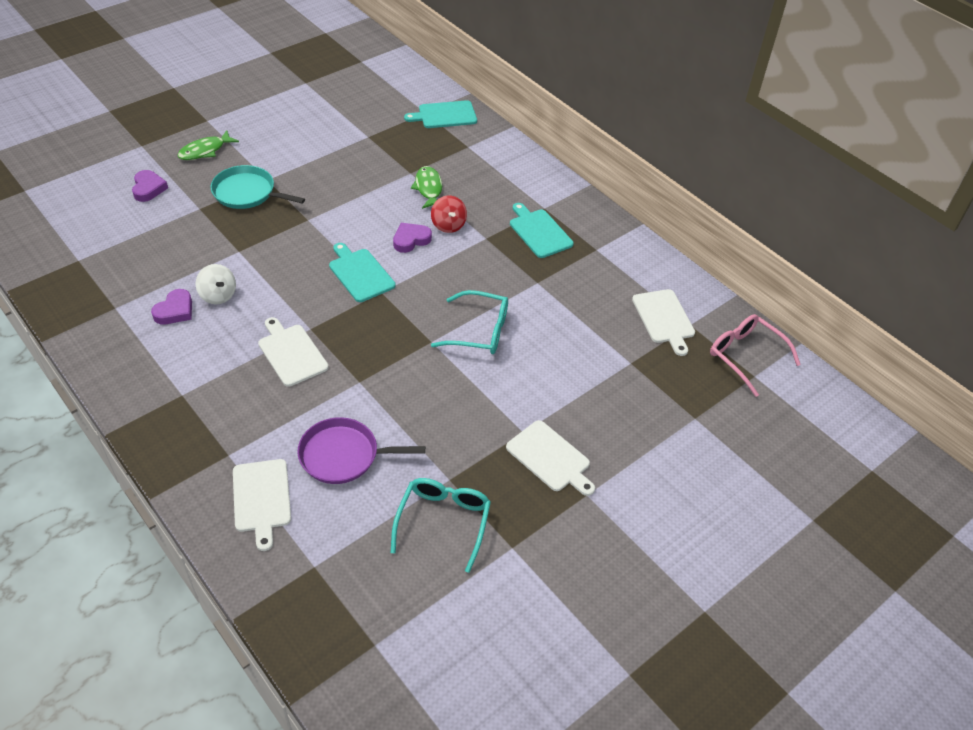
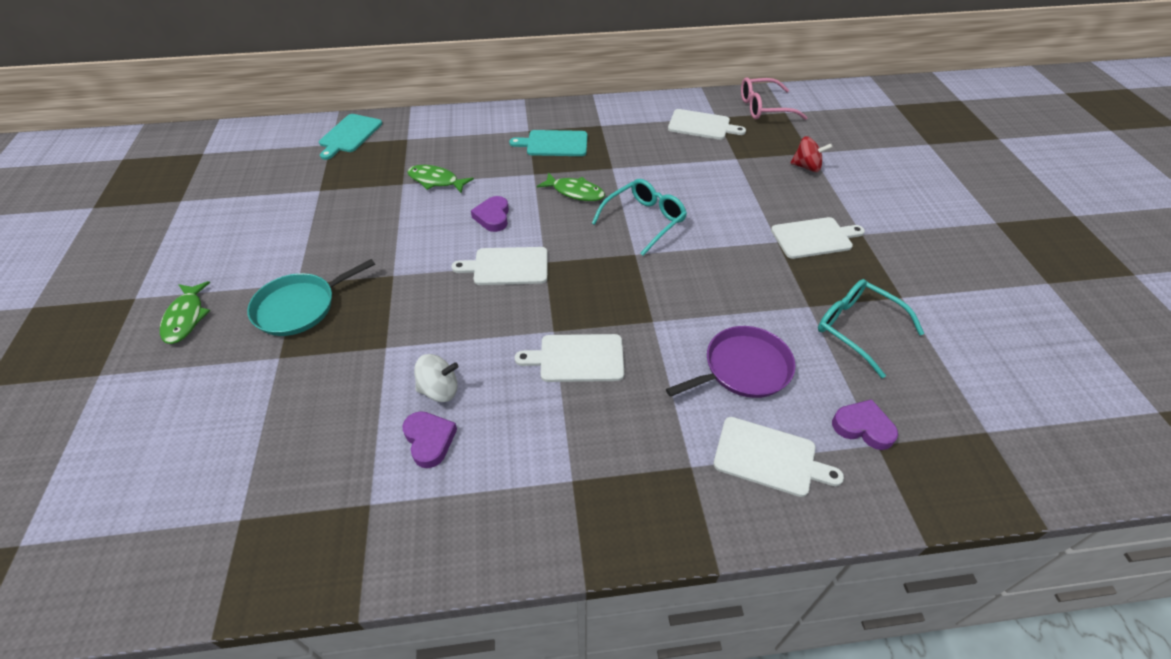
camera: 55 degrees left, 0 degrees up
purple heart [132,170,168,202] -> purple heart moved to [832,399,898,450]
purple pan [297,417,425,484] -> purple pan turned 150 degrees counterclockwise [666,326,796,398]
turquoise cutting board [329,243,395,302] -> white cutting board [452,247,548,285]
red spinning top [431,195,467,233] -> red spinning top moved to [790,136,832,172]
none -> green fish [537,172,605,201]

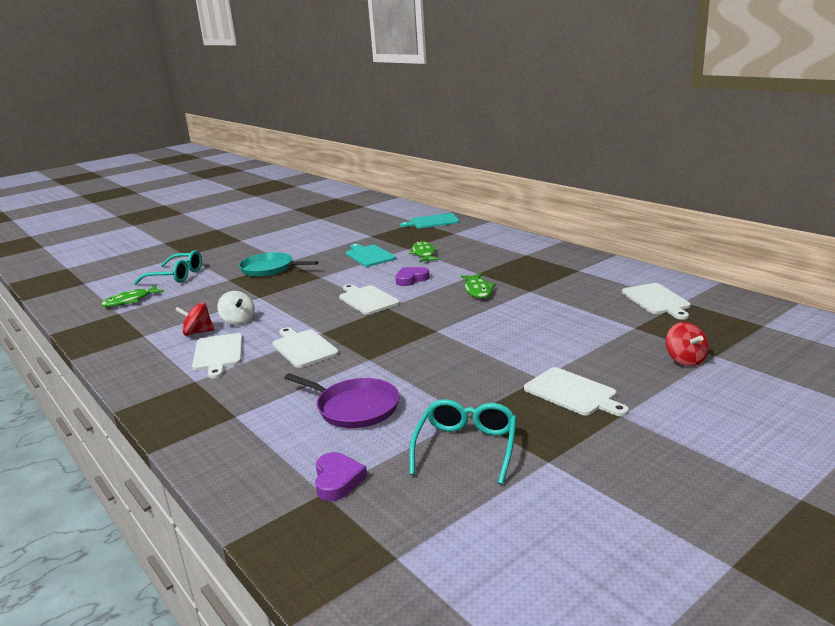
camera: 60 degrees right, 25 degrees down
green fish [160,281,210,344] -> green fish moved to [101,285,164,307]
purple heart [402,411,457,468] -> red spinning top [175,303,214,336]
turquoise cutting board [509,130,587,156] -> turquoise cutting board moved to [346,244,396,267]
turquoise glasses [591,179,687,256] -> turquoise glasses moved to [134,250,202,285]
white cutting board [713,417,844,497] -> white cutting board moved to [192,333,243,378]
pink glasses [741,77,808,120] -> none

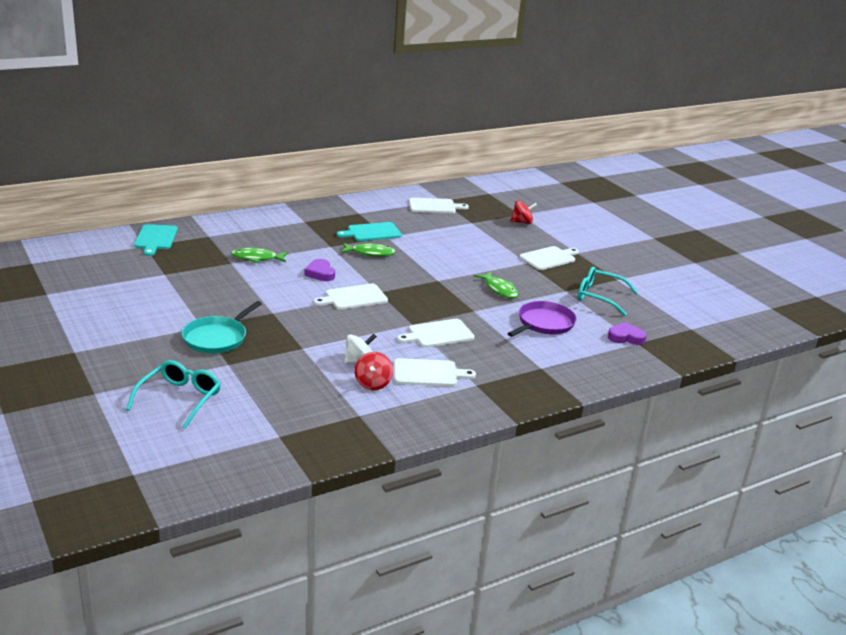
camera: 85 degrees left, 5 degrees up
green fish [101,285,164,307] -> green fish moved to [474,272,518,298]
turquoise cutting board [346,244,396,267] -> turquoise cutting board moved to [337,222,402,241]

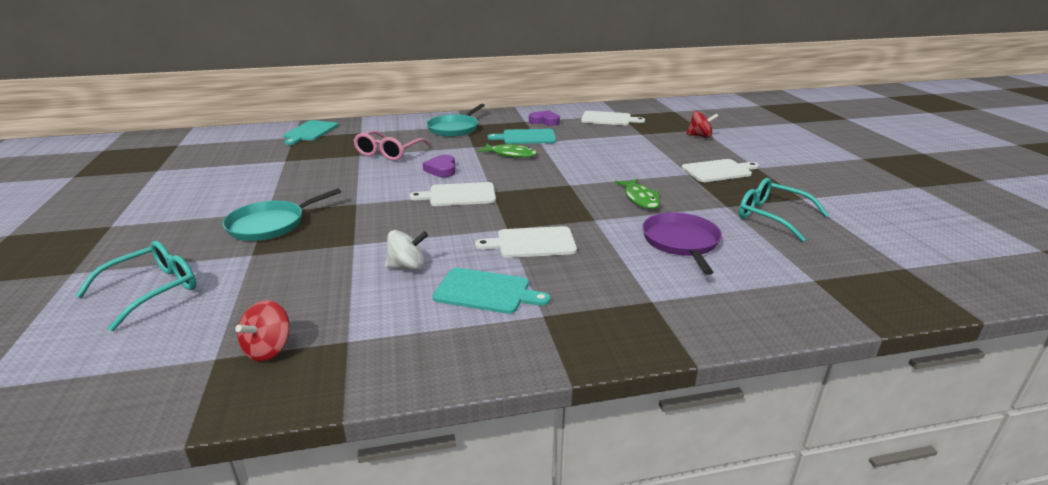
camera: 20 degrees right, 0 degrees up
green fish [231,248,288,263] -> pink glasses [354,131,430,161]
red spinning top [355,352,393,390] -> red spinning top moved to [235,300,290,361]
white cutting board [394,358,476,386] -> turquoise cutting board [433,268,550,314]
purple pan [507,301,577,337] -> purple pan turned 60 degrees counterclockwise [642,212,722,275]
purple heart [608,322,647,345] -> purple heart moved to [529,111,560,126]
none -> turquoise pan [426,104,485,137]

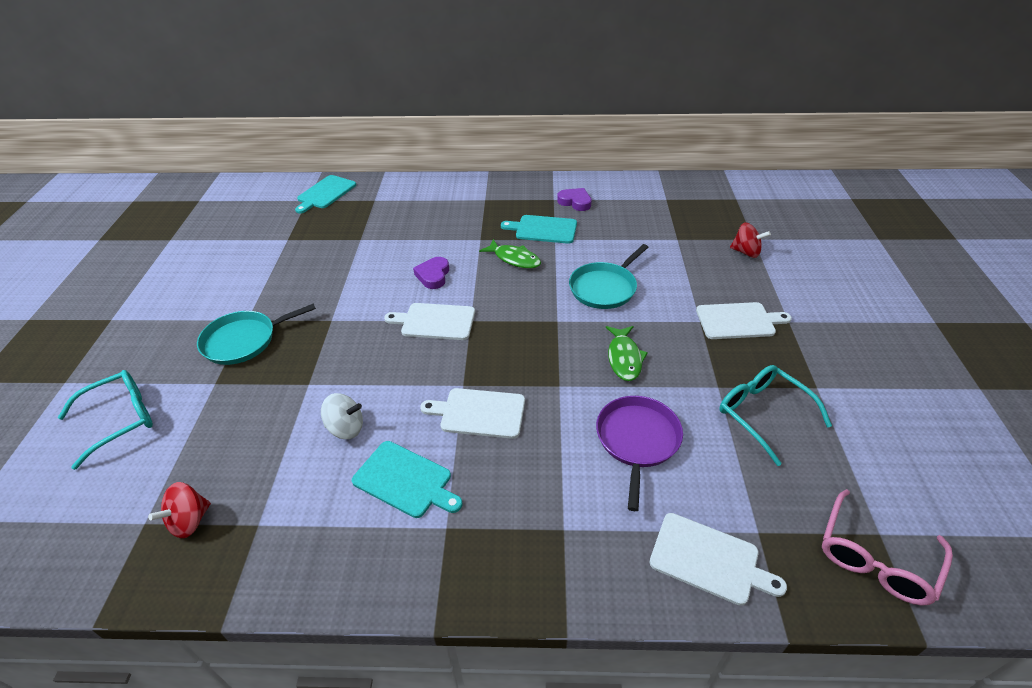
camera: 15 degrees right, 15 degrees up
pink glasses [354,131,430,161] -> pink glasses moved to [822,489,953,606]
turquoise pan [426,104,485,137] -> turquoise pan moved to [569,244,648,309]
white cutting board [581,111,645,125] -> white cutting board moved to [649,513,787,606]

